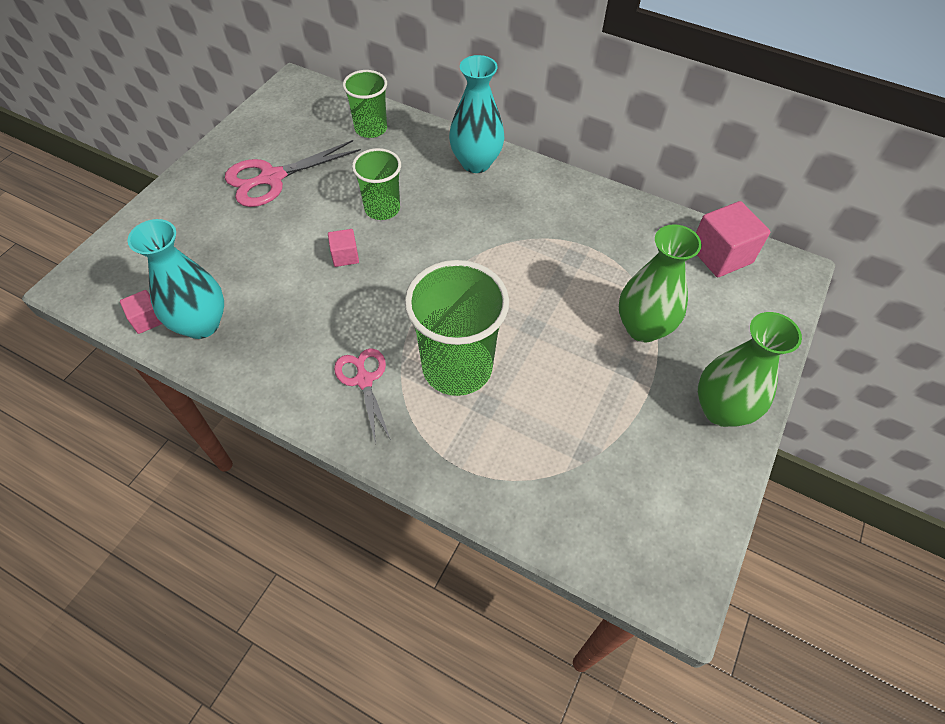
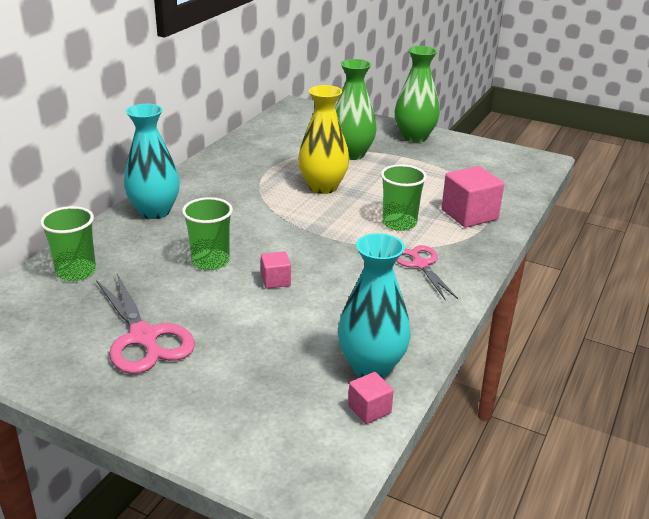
camera: 90 degrees left, 25 degrees down
pink scissors [334,348,391,444] -> pink scissors turned 90 degrees clockwise [396,245,458,300]
green cup [404,260,509,396] -> green cup [381,164,427,231], size x0.60
pink cube [696,201,770,277] -> pink cube moved to [442,166,504,228]
none -> yellow vase [298,85,349,194]

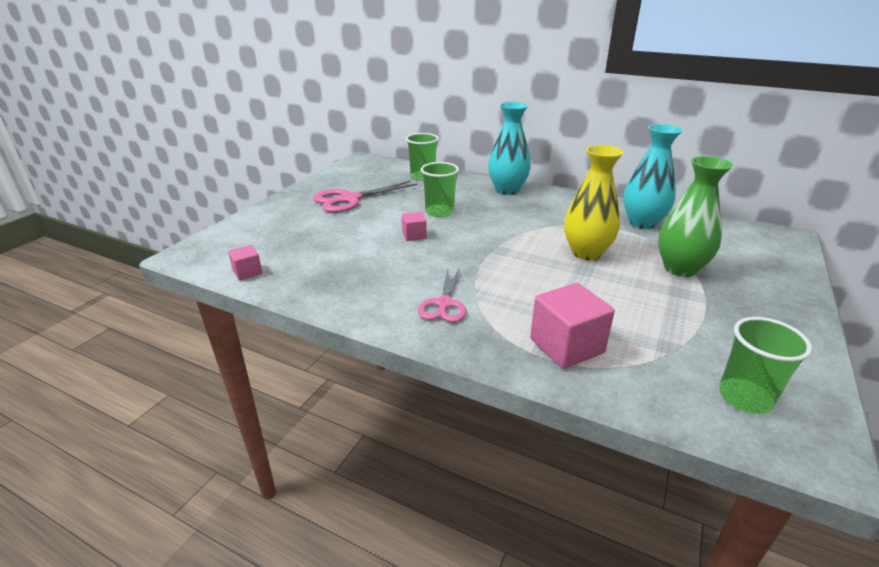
camera: 90 degrees right, 0 degrees up
turquoise vase [338,233,411,378] -> turquoise vase moved to [623,124,682,229]
green cup [381,164,427,231] -> green cup moved to [719,317,812,414]
green vase [394,46,440,143] -> none
pink scissors [396,245,458,300] -> pink scissors turned 120 degrees clockwise [418,268,466,322]

